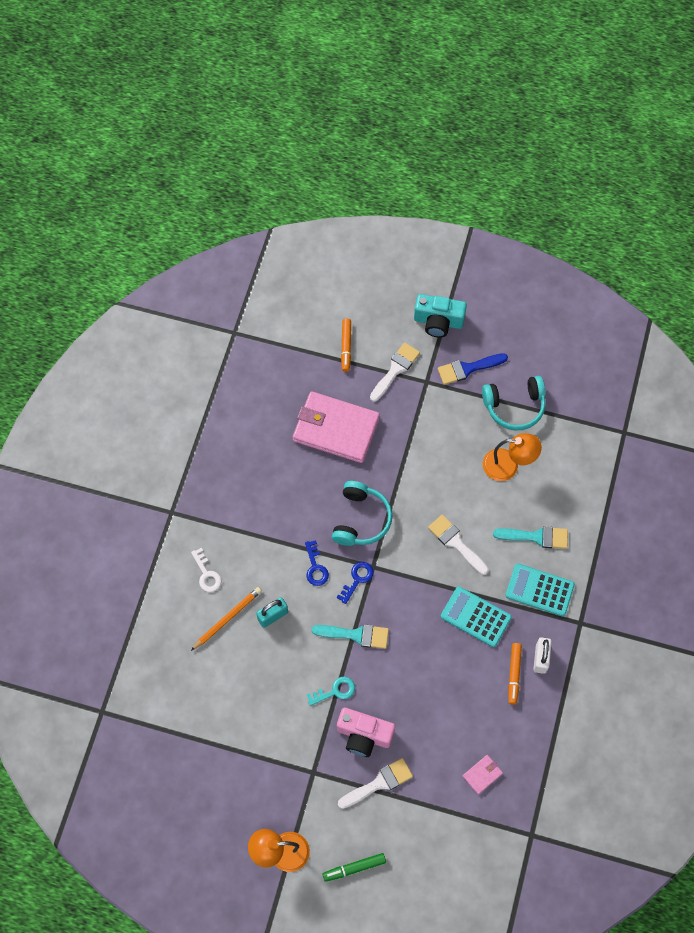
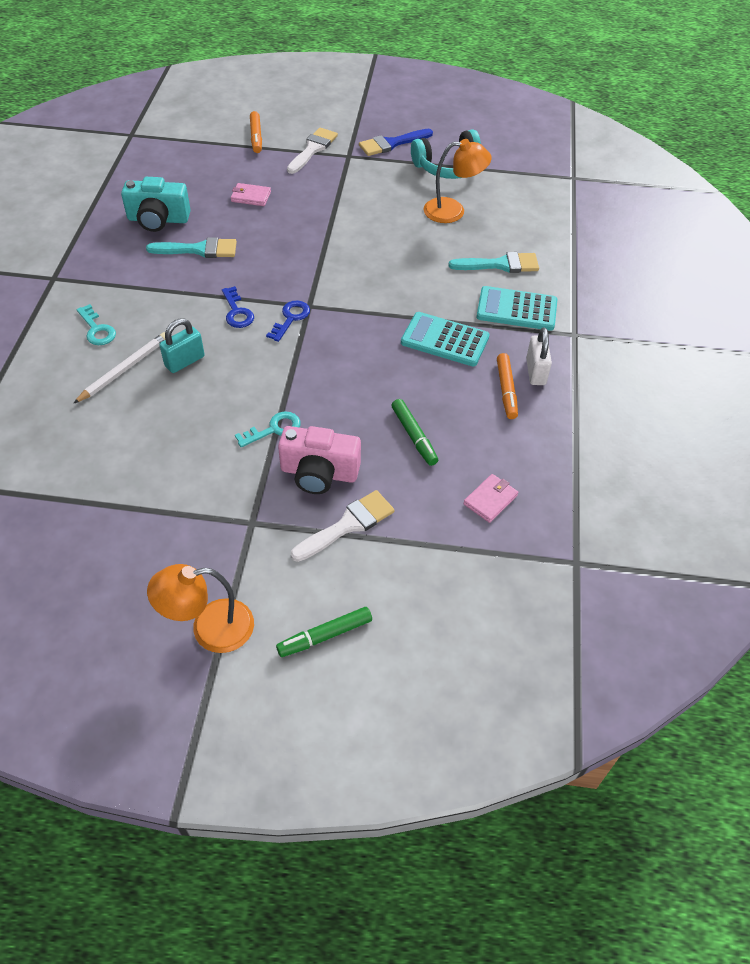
camera: 10 degrees left, 15 degrees down
white key [191,548,222,592] -> turquoise key [76,304,116,345]
orange pencil [191,587,262,651] -> white pencil [73,332,165,404]
pink wallet [293,391,380,463] -> pink wallet [231,183,271,206], size x0.41
turquoise brush [312,624,389,649] -> turquoise brush moved to [146,237,237,258]
turquoise headphones [332,481,392,546] -> none
turquoise camera [414,294,467,337] -> turquoise camera moved to [121,177,191,232]
white brush [428,515,489,575] -> none
none -> green marker [391,399,438,466]

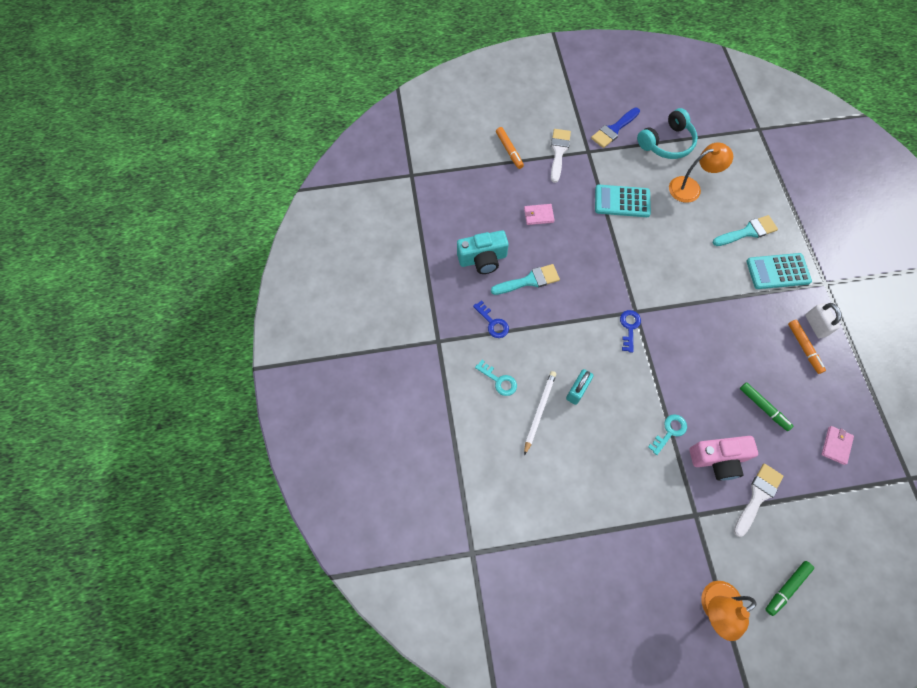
camera: 15 degrees left, 15 degrees up
blue key [222,286,254,328] -> blue key moved to [473,300,509,338]
turquoise calculator [401,312,490,366] -> turquoise calculator moved to [595,185,651,217]

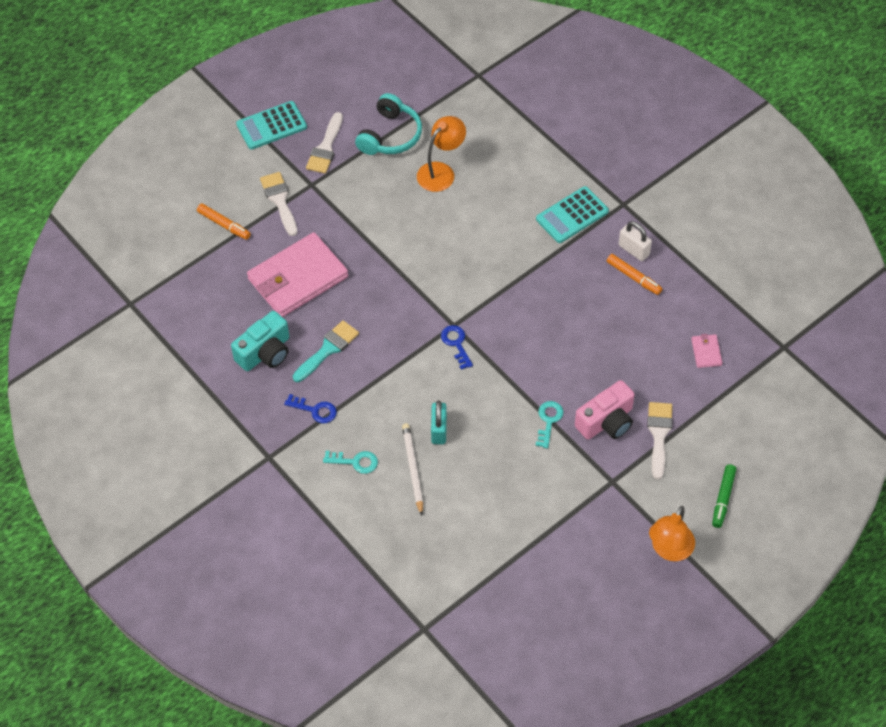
camera: 30 degrees left, 10 degrees down
pink wallet [524,204,555,225] -> pink wallet [247,232,348,317], size x2.46
blue brush [591,108,640,148] -> white brush [306,112,343,173]
turquoise calculator [595,185,651,217] -> turquoise calculator moved to [236,101,307,150]
turquoise brush [713,215,778,246] -> none
green marker [740,382,793,431] -> none

